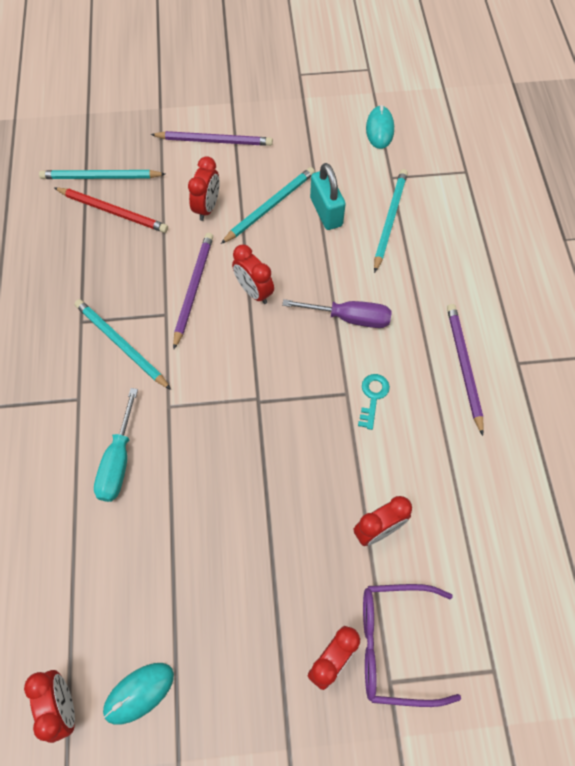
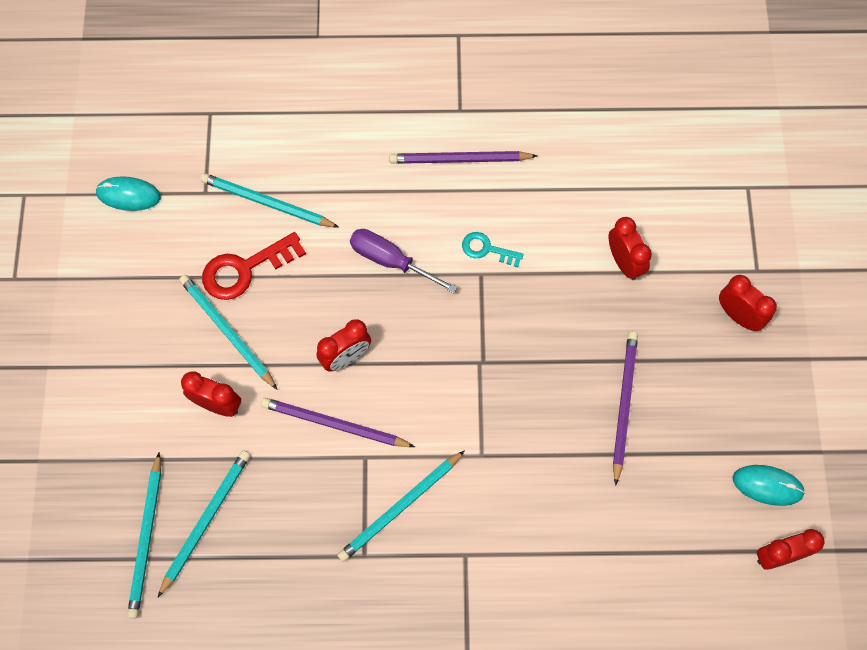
camera: 85 degrees left, 5 degrees up
red pencil [55,187,168,233] -> turquoise pencil [158,450,250,597]
turquoise screwdriver [94,388,138,502] -> none
turquoise mouse [103,663,174,725] -> turquoise mouse turned 45 degrees counterclockwise [733,465,805,506]
purple pencil [150,131,273,146] -> purple pencil moved to [613,332,638,486]
purple screwdriver [282,299,392,328] -> purple screwdriver turned 75 degrees counterclockwise [350,229,458,293]
turquoise padlock [310,163,346,230] -> red key [202,232,306,300]
purple glasses [363,584,461,707] -> none

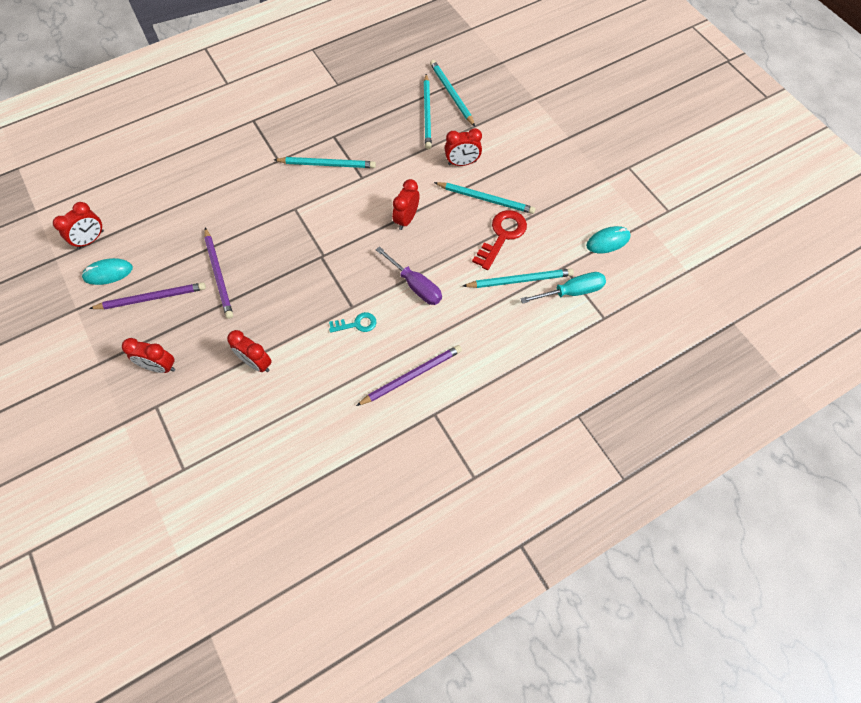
camera: 150 degrees right, 5 degrees down
purple pencil [261,398,415,447] -> purple pencil moved to [89,282,206,309]
turquoise pencil [337,450,465,562] -> turquoise pencil turned 75 degrees clockwise [274,157,376,168]
purple screwdriver [350,229,458,293] -> purple screwdriver turned 45 degrees clockwise [376,246,442,305]
none -> turquoise screwdriver [520,272,606,304]

